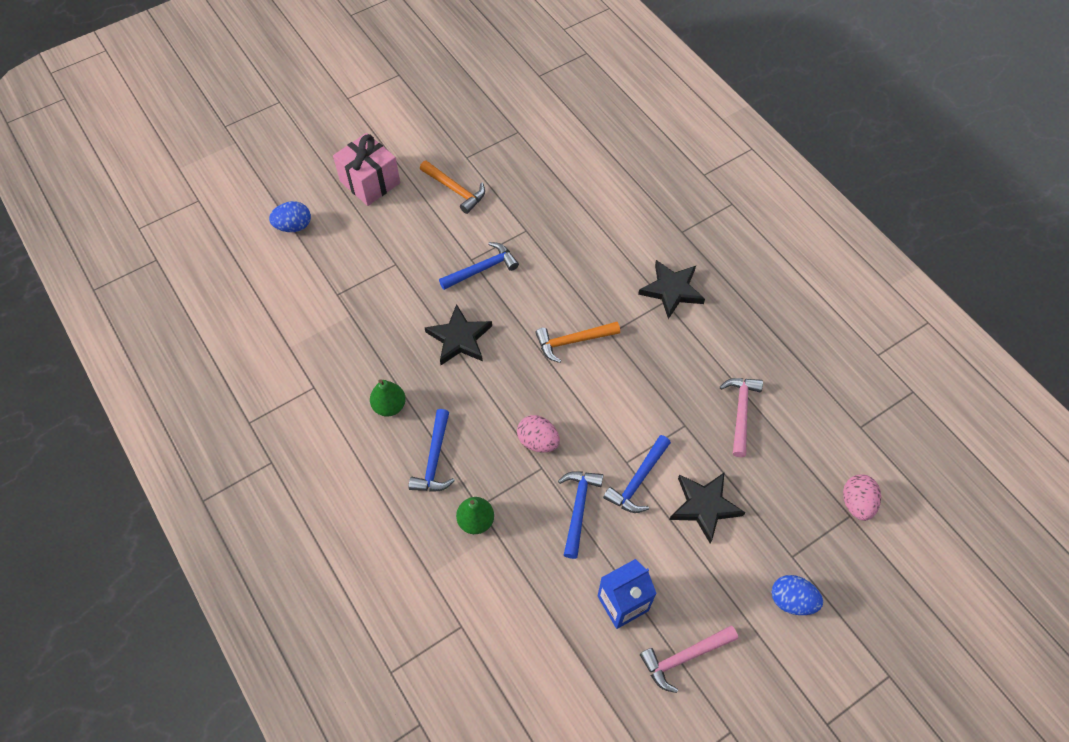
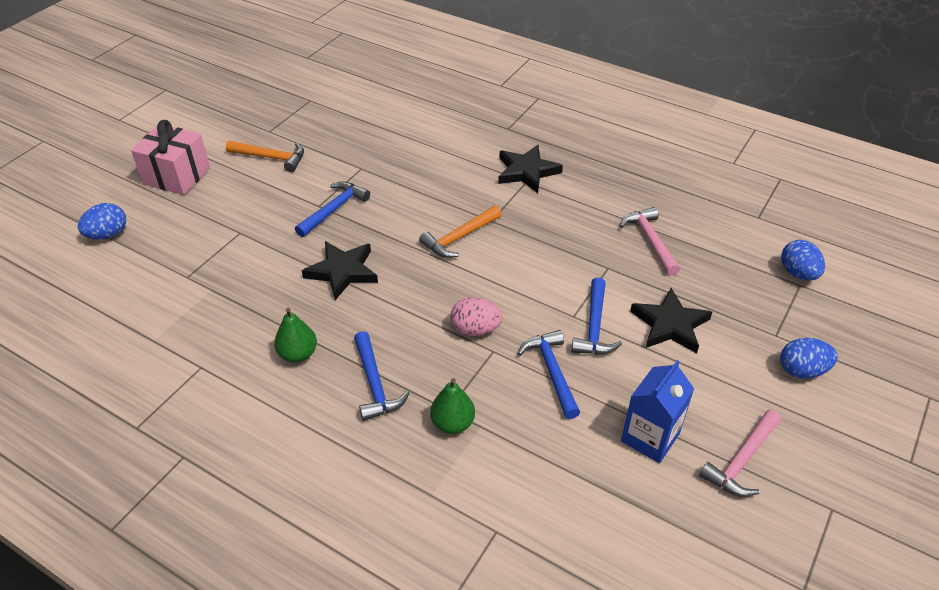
camera: 25 degrees left, 15 degrees down
pink egg [843,474,881,521] -> blue egg [781,240,825,281]

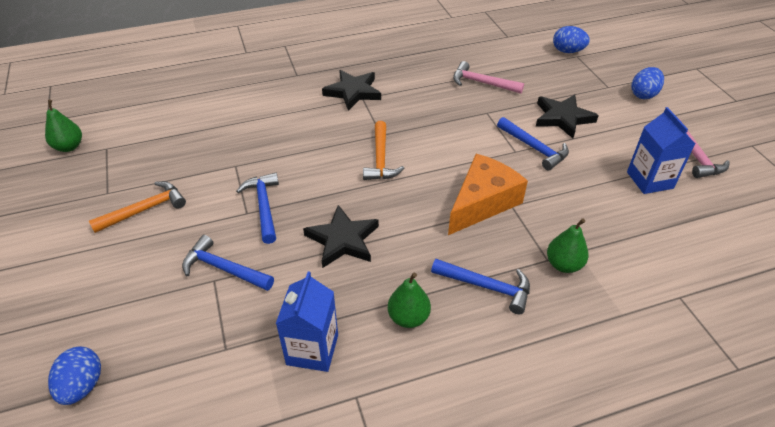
camera: 50 degrees left, 0 degrees up
pink gift [131,120,210,195] -> none
pink egg [450,297,502,336] -> orange cheese [448,154,528,235]
blue hammer [518,330,580,419] -> blue hammer moved to [182,235,274,291]
none -> green pear [45,99,82,152]
none -> blue carton [276,271,338,372]

